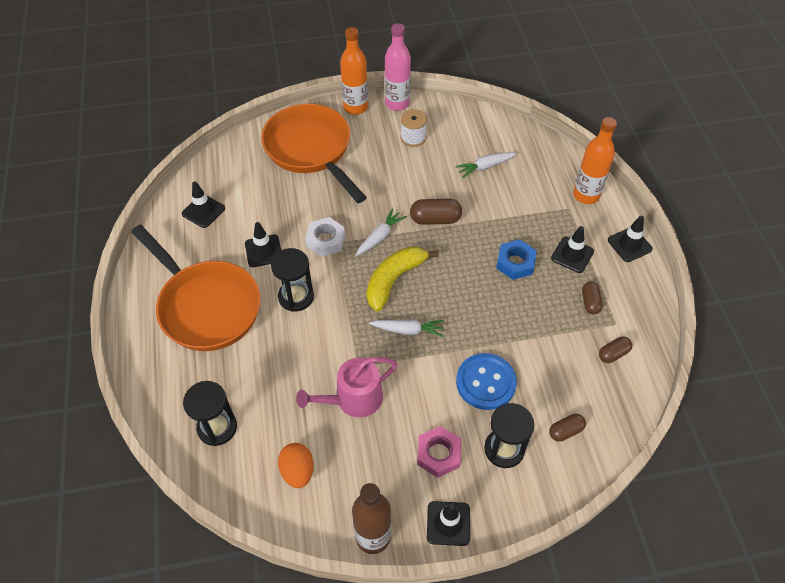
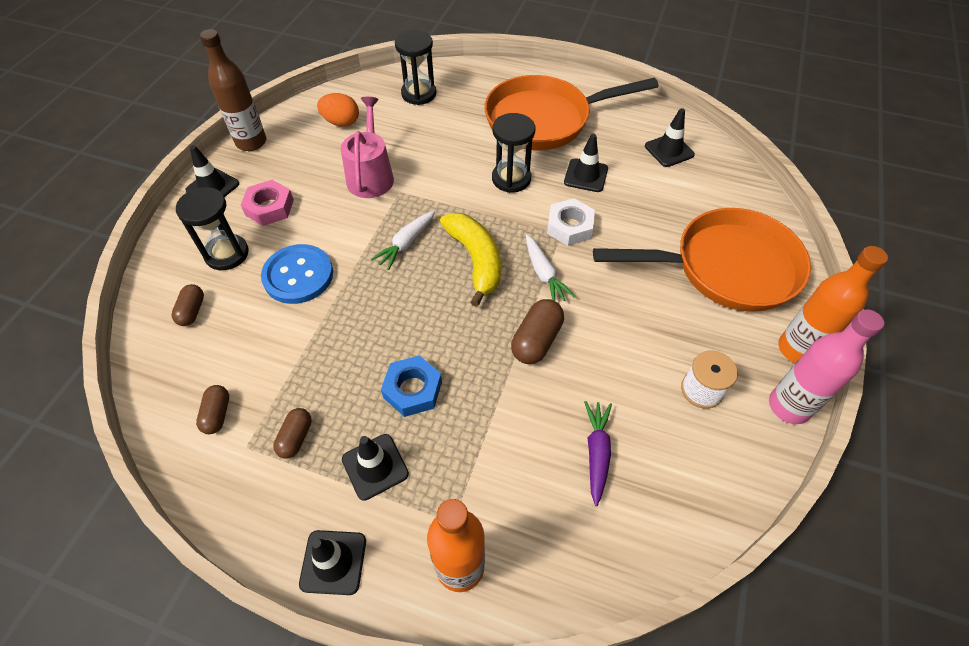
camera: 120 degrees right, 0 degrees up
white carrot [456,152,517,178] -> purple carrot [584,401,612,506]
brown capsule [582,282,603,314] -> brown capsule turned 75 degrees clockwise [273,408,312,458]

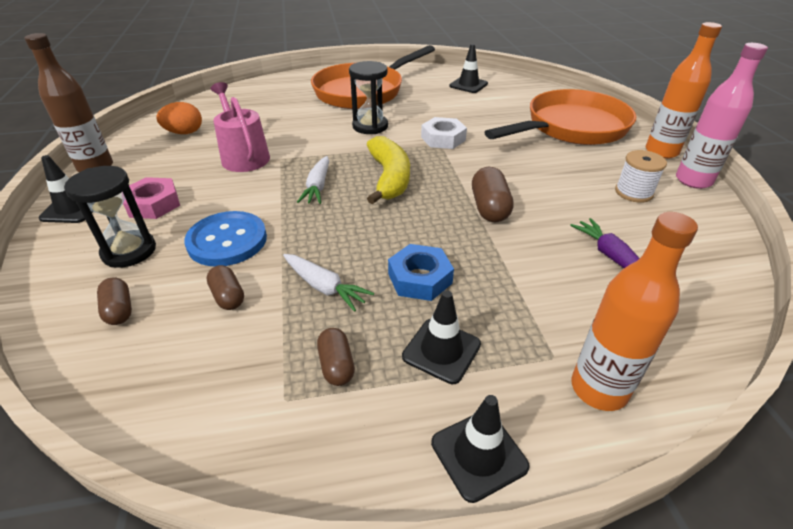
camera: 30 degrees left, 15 degrees down
brown capsule [196,385,229,434] -> brown capsule moved to [207,265,244,310]
black hourglass [395,30,436,105] -> none
yellow banana [440,213,501,307] -> yellow banana turned 45 degrees clockwise [367,136,410,204]
white carrot [526,235,576,301] -> white carrot moved to [283,254,374,312]
black traffic cone [564,134,608,192] -> none

